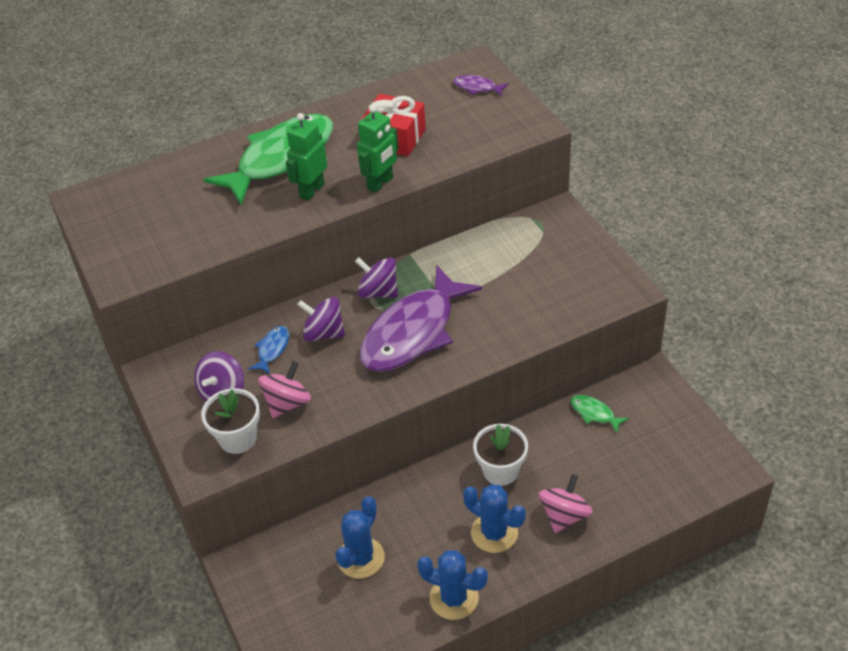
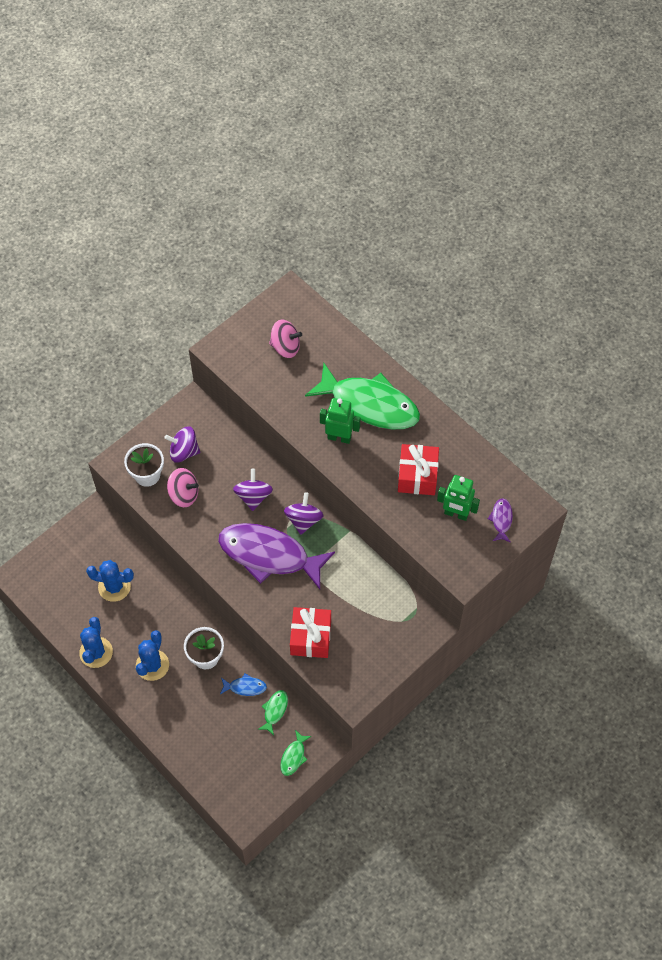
camera: 70 degrees right, 15 degrees up
blue fish [248,326,289,374] -> blue fish moved to [220,673,267,696]
green robot [357,105,398,193] -> green robot moved to [437,475,480,521]
pink spinning top [539,474,593,533] -> pink spinning top moved to [269,320,302,358]
none -> green fish [280,730,312,776]
none -> red gift [290,607,331,658]

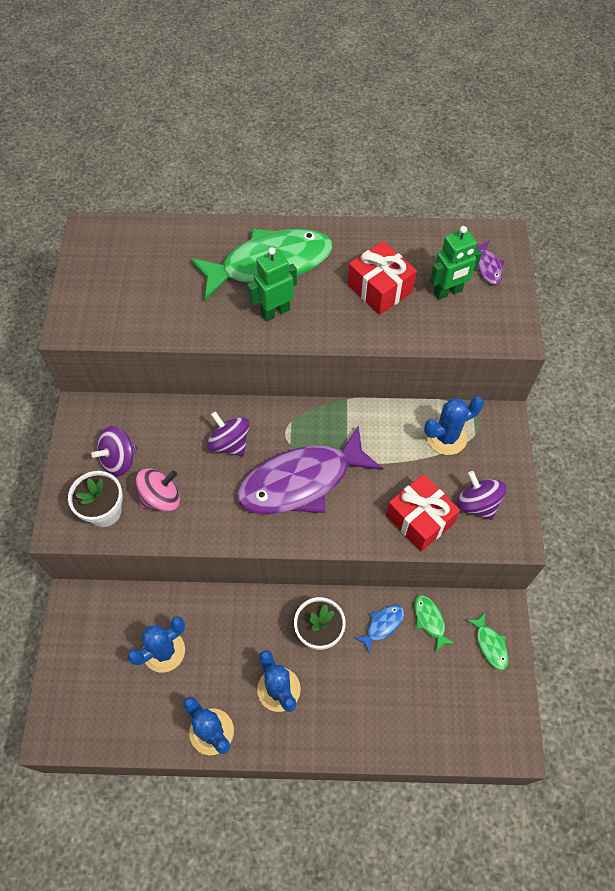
camera: 45 degrees left, 0 degrees up
pink spinning top [269,320,302,358] -> none
purple spinning top [284,492,323,535] -> purple spinning top moved to [456,471,506,520]
purple fish [488,498,513,543] -> purple fish turned 150 degrees counterclockwise [476,240,504,285]
none -> blue cactus [424,397,484,455]

